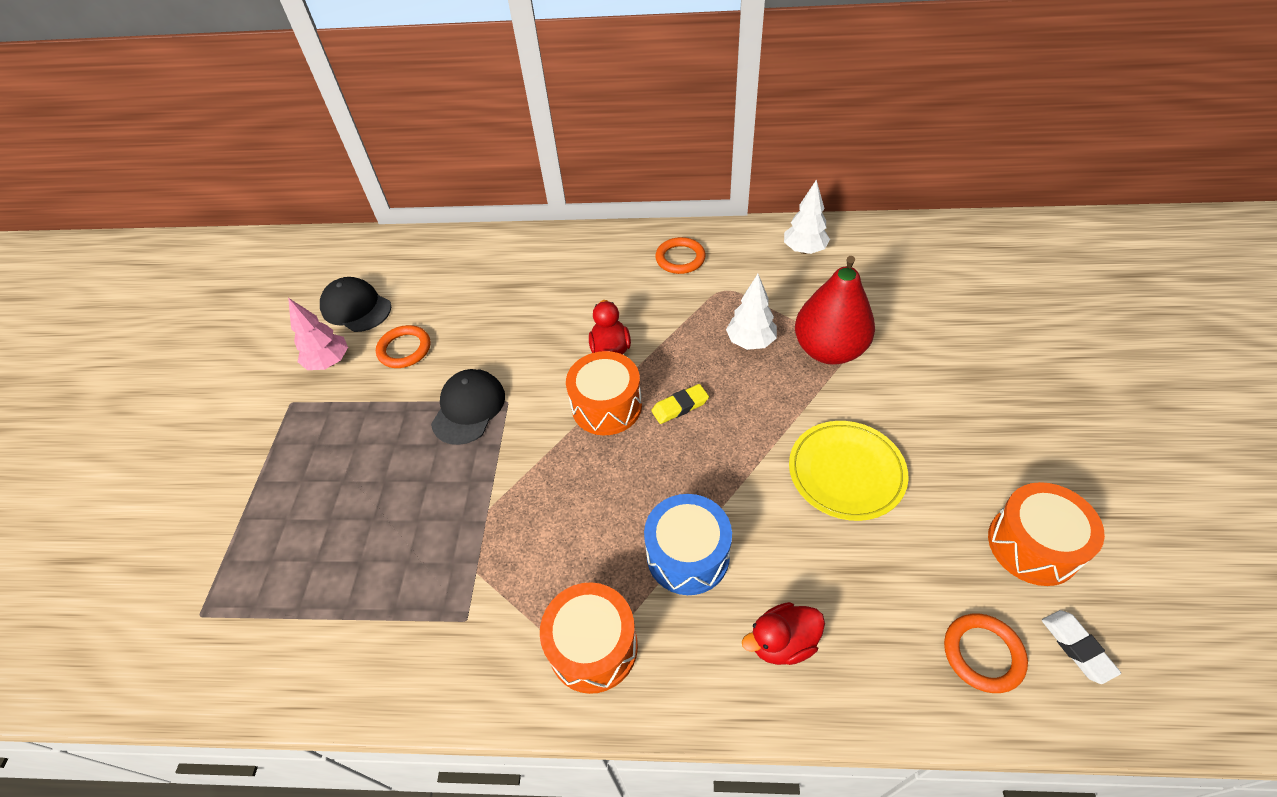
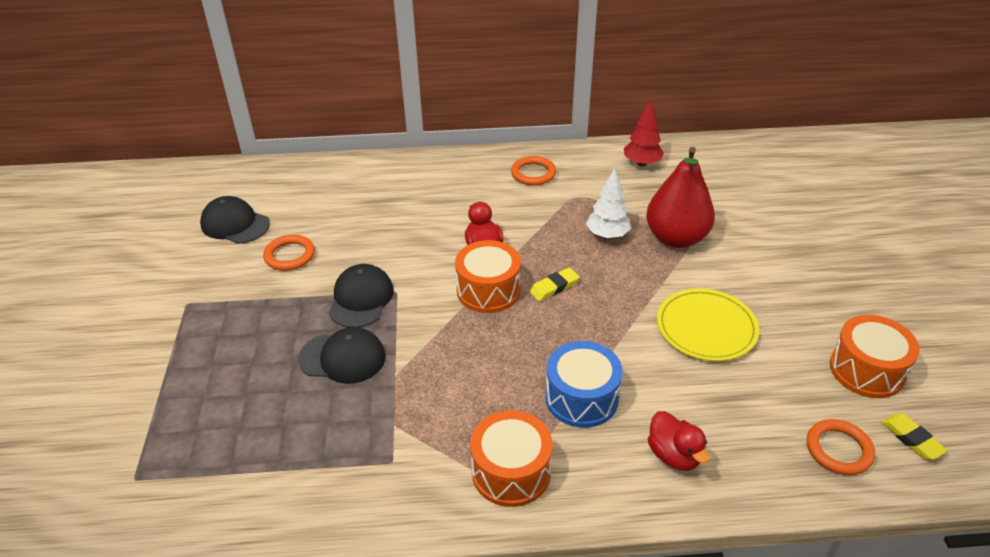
camera: 10 degrees left, 10 degrees down
pink tree [288,298,348,370] -> none
red duck [742,602,825,665] -> red duck turned 90 degrees counterclockwise [648,411,709,471]
white tree [784,179,830,254] -> red tree [624,99,664,167]
white eraser [1042,610,1121,684] -> yellow eraser [881,413,948,460]
none -> black cap [298,327,385,384]

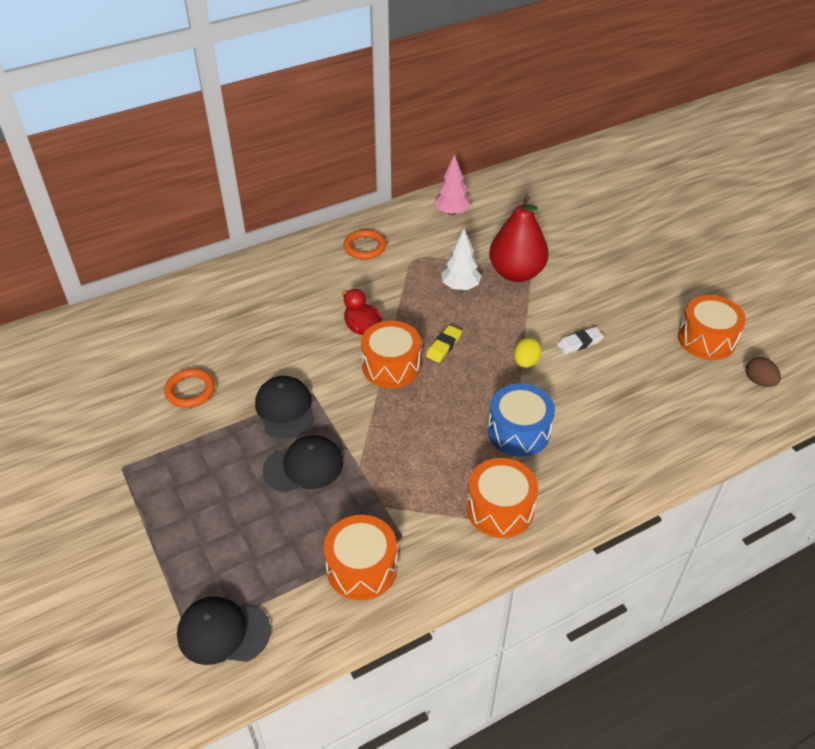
camera: 25 degrees left, 5 degrees up
black cap [200,196,270,244] -> black cap moved to [177,596,271,665]
red tree [624,99,664,167] -> pink tree [434,155,470,215]
red duck [648,411,709,471] -> none
yellow plate [657,288,759,361] -> white eraser [557,327,604,354]
orange ring [807,419,875,475] -> none
yellow eraser [881,413,948,460] -> brown egg [746,357,781,387]
none -> orange drum [324,515,397,600]
none -> yellow egg [514,337,542,368]

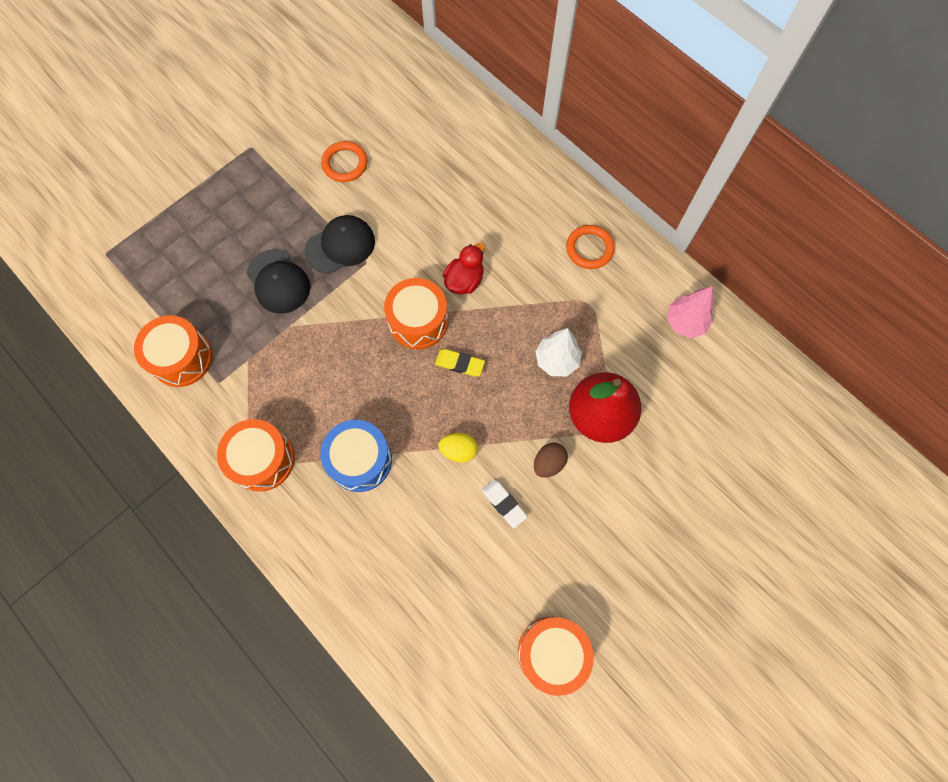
camera: 75 degrees right, 25 degrees up
black cap [177,596,271,665] -> none
brown egg [746,357,781,387] -> brown egg moved to [534,443,568,478]

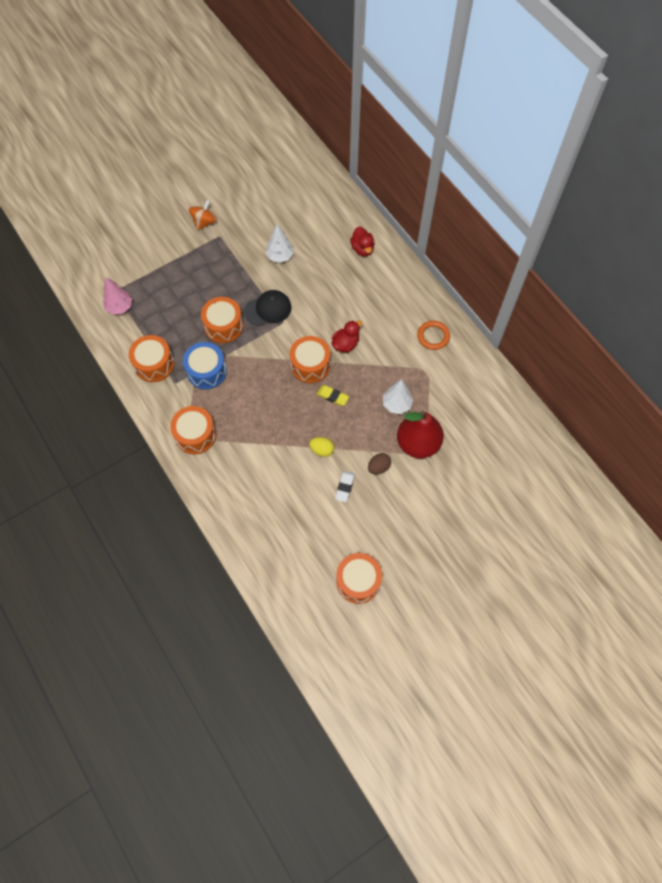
camera: 10 degrees right, 5 degrees down
black cap [247,249,310,314] -> orange drum [201,297,243,343]
blue drum [320,420,392,492] -> blue drum moved to [183,342,227,389]
orange ring [321,141,368,182] -> white tree [266,224,294,263]
white eraser [482,479,527,528] -> white eraser turned 45 degrees clockwise [335,471,355,502]
pink tree [667,286,714,338] -> pink tree moved to [103,277,132,315]
none -> orange spinning top [189,200,218,230]
none -> red duck [350,226,375,256]

